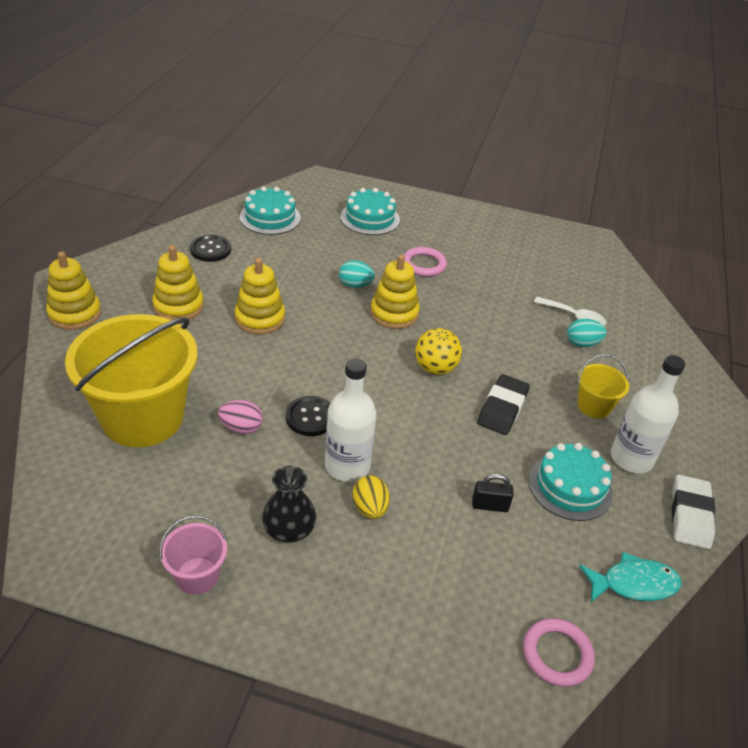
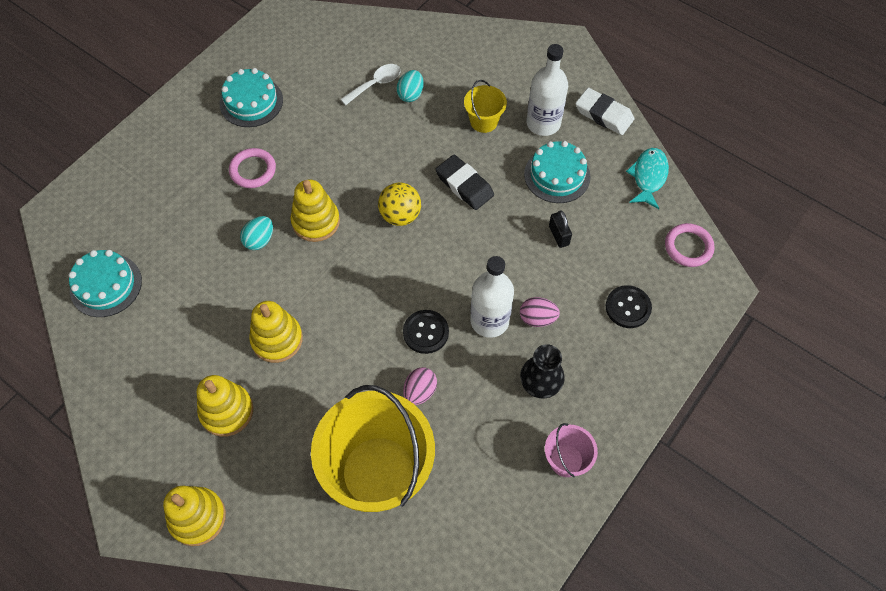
camera: 65 degrees left, 20 degrees up
black button [190,235,231,262] -> black button moved to [606,285,652,328]
turquoise cake [341,188,400,235] -> turquoise cake moved to [220,68,283,127]
yellow egg [353,475,390,519] -> pink egg [520,297,560,327]
black padlock [472,473,514,512] -> black padlock turned 45 degrees counterclockwise [549,211,572,248]

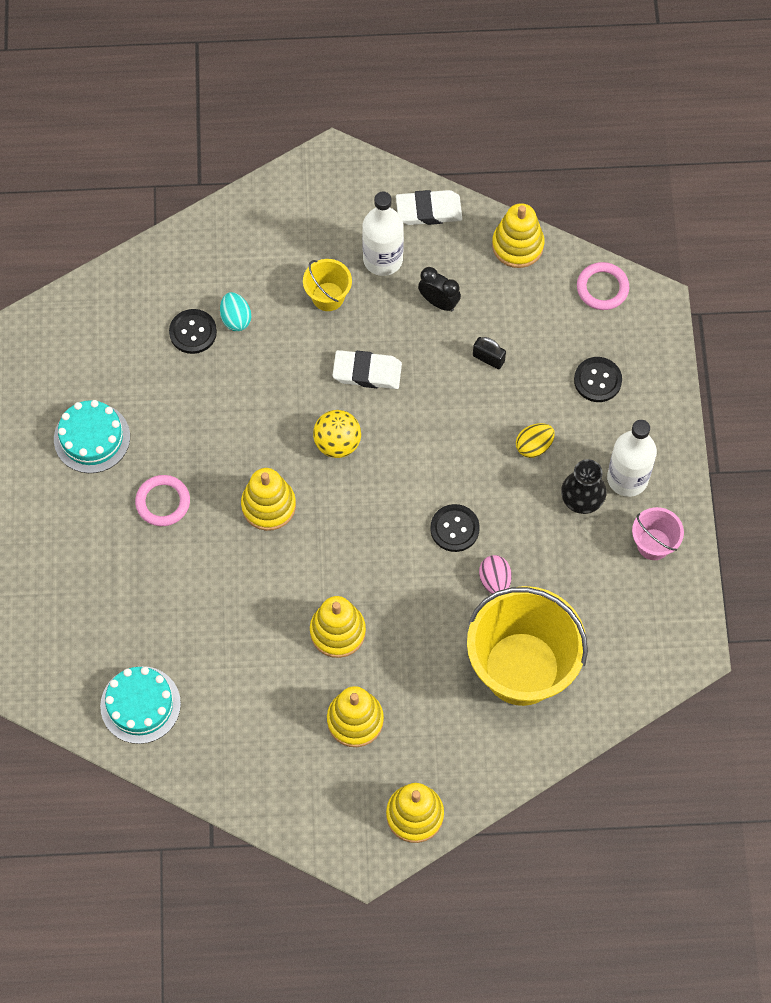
camera: 40 degrees left, 5 degrees up
turquoise egg [240,216,273,250] -> none
white spoon [340,64,401,105] -> black button [169,309,217,354]
black eraser [435,155,494,210] -> white eraser [332,350,402,389]
white bottle [470,256,514,338] -> white bottle moved to [607,420,657,497]
pink egg [520,297,560,327] -> yellow egg [516,423,555,458]
turquoise cake [524,141,591,203] -> black clock [418,267,461,312]
turquoise fish [626,148,669,209] -> yellow stacking toy [492,203,544,268]

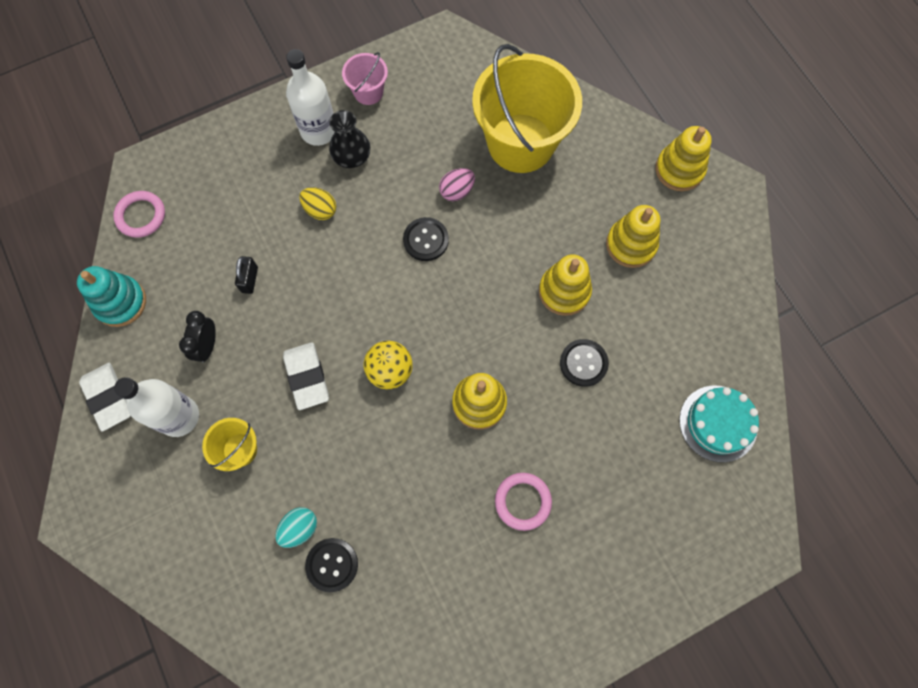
camera: 115 degrees left, 5 degrees up
turquoise cake [54,400,130,473] -> none
yellow stacking toy [492,203,544,268] -> turquoise stacking toy [77,266,146,327]
black button [574,357,622,402] -> black button moved to [560,339,609,387]

